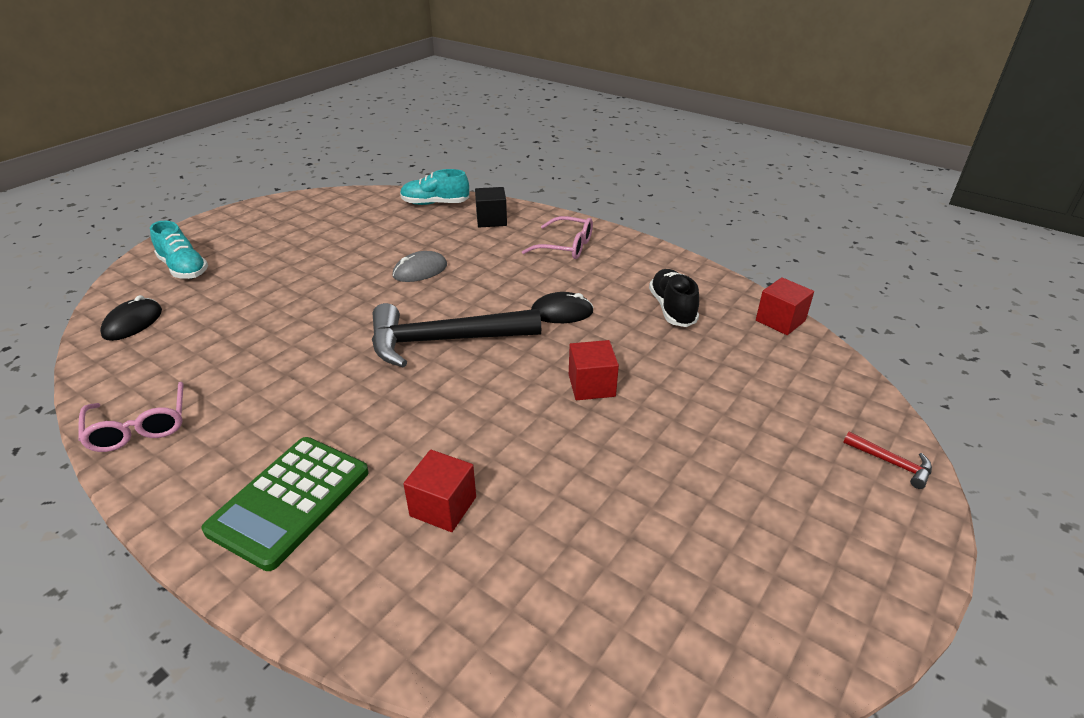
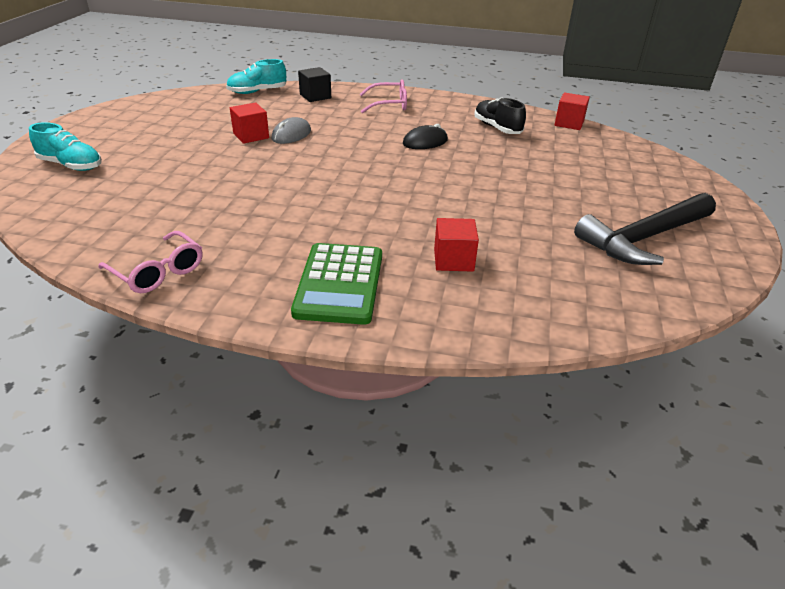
camera: 25 degrees left, 0 degrees up
black mouse [100,295,162,341] -> none
black hammer [372,303,541,367] -> black hammer moved to [574,193,716,265]
red cube [569,340,619,400] -> red cube moved to [230,102,269,144]
red hammer [843,432,932,489] -> none

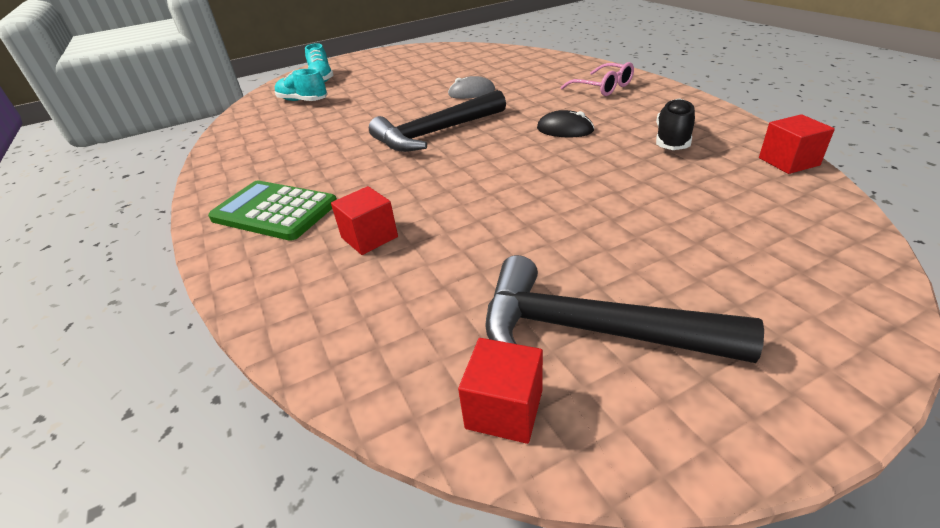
camera: 55 degrees right, 0 degrees up
pink glasses [98,231,203,293] -> none
turquoise shoe [226,59,286,94] -> turquoise shoe moved to [275,69,328,101]
red cube [230,102,269,144] -> red cube moved to [458,338,543,444]
green calculator [291,243,382,325] -> green calculator turned 60 degrees clockwise [208,181,337,241]
black cube [298,67,331,102] -> none
none -> black hammer [369,90,506,152]

